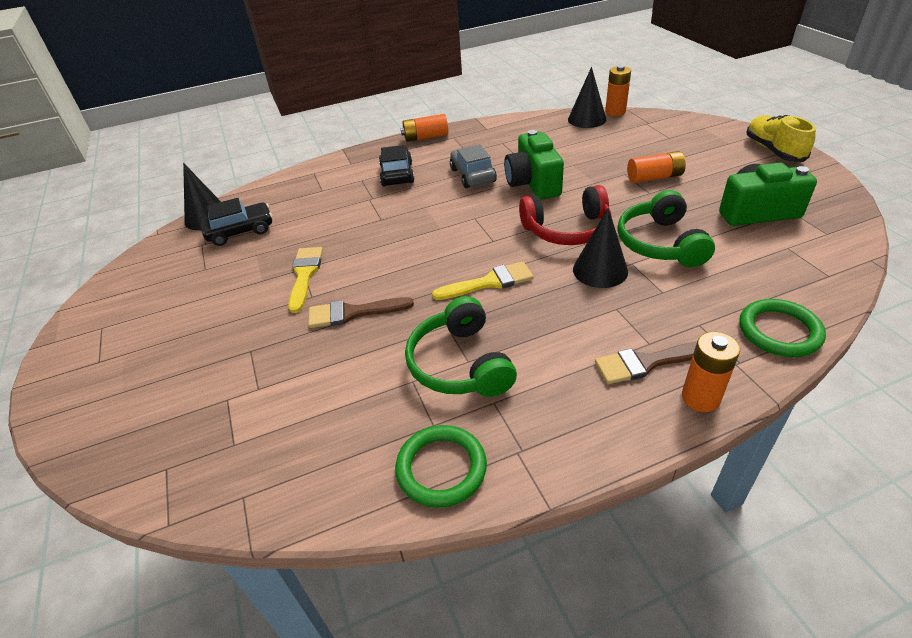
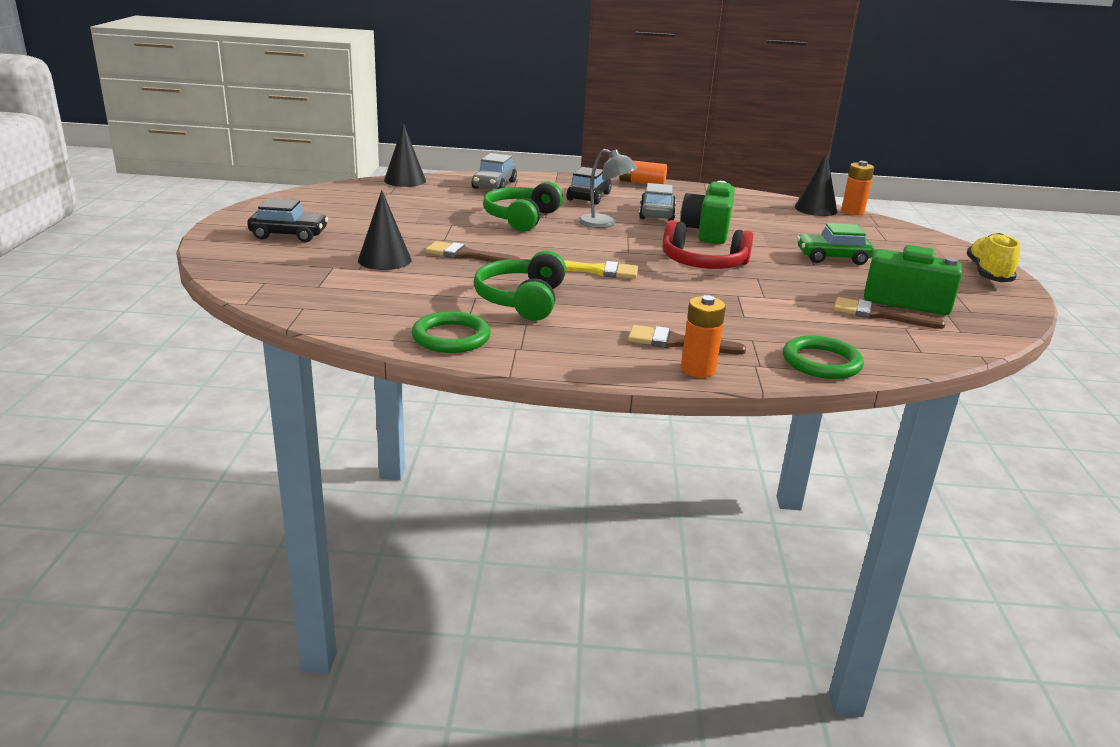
camera: 20 degrees right, 15 degrees down
black car [201,198,272,246] -> black car moved to [247,198,328,242]
yellow brush [288,247,323,313] -> none
black cone [573,208,628,288] -> black cone moved to [358,190,412,270]
green headphones [617,190,715,267] -> green headphones moved to [483,181,563,232]
orange battery [627,151,686,183] -> green car [797,223,874,265]
none -> grey car [471,153,517,189]
none -> grey lamp [578,149,638,228]
none -> brown brush [834,297,945,329]

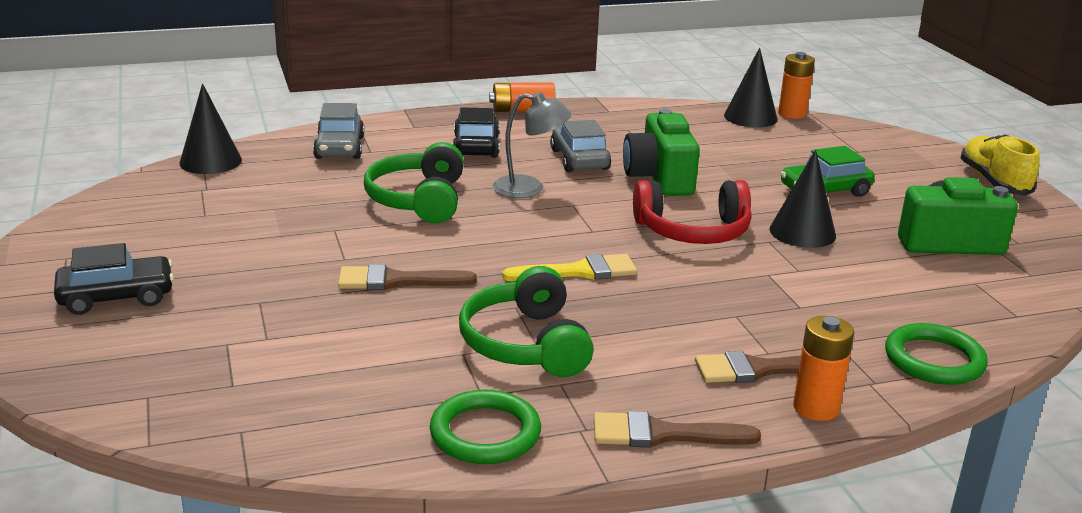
camera: 20 degrees left, 0 degrees up
black cone [358,190,412,270] -> black cone moved to [770,150,836,248]
brown brush [834,297,945,329] -> brown brush moved to [594,411,761,447]

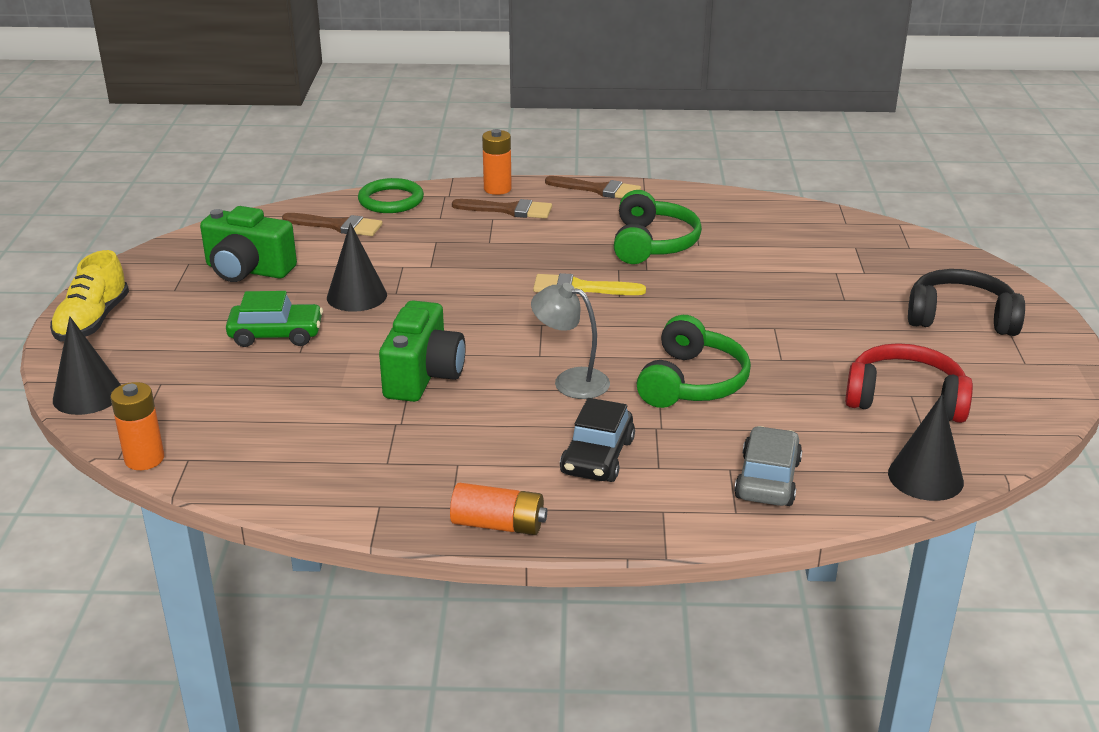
camera: 160 degrees left, 5 degrees up
black car [54,243,174,315] -> black headphones [908,269,1025,336]
brown brush [338,264,477,290] -> brown brush moved to [282,213,382,236]
green ring [430,389,541,464] -> none
grey car [550,120,611,172] -> none
red headphones [633,180,752,244] -> red headphones moved to [845,343,973,423]
black cone [724,48,778,128] -> black cone moved to [53,316,121,415]

